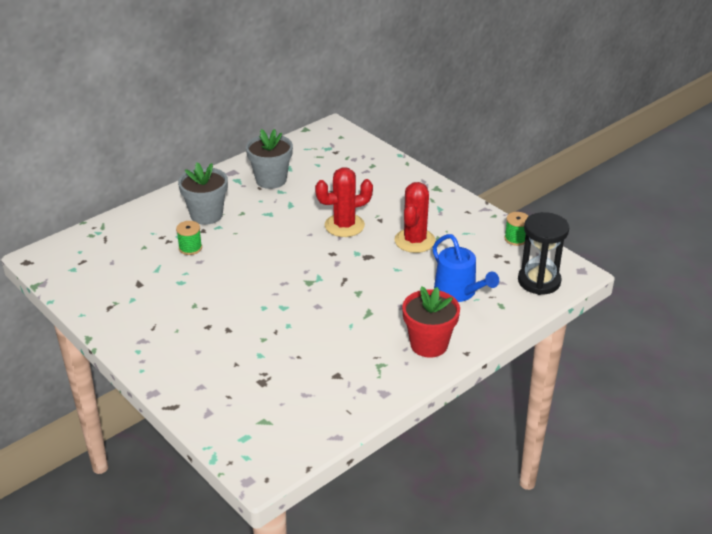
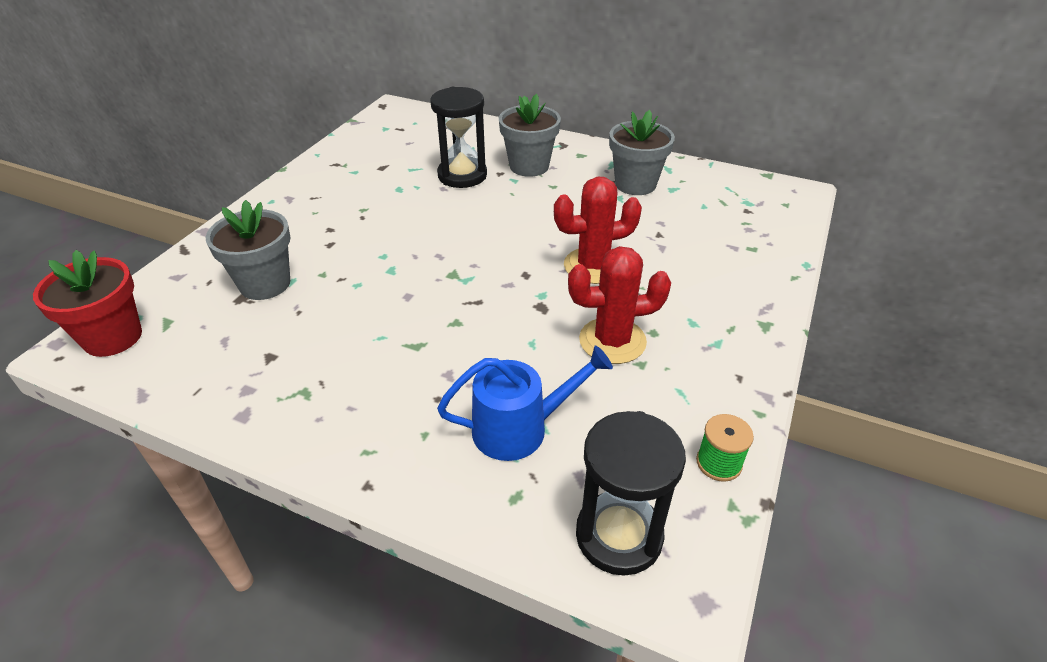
camera: 65 degrees right, 5 degrees up
green spool [176,221,202,255] -> black hourglass [430,87,487,188]
red cactus [315,168,373,237] -> red cactus turned 60 degrees counterclockwise [554,176,642,284]
red flower pot [402,286,460,358] -> red flower pot moved to [33,250,142,357]
blue watering can [433,234,499,302] -> blue watering can turned 135 degrees counterclockwise [437,346,613,461]
none -> grey flower pot [206,200,291,300]

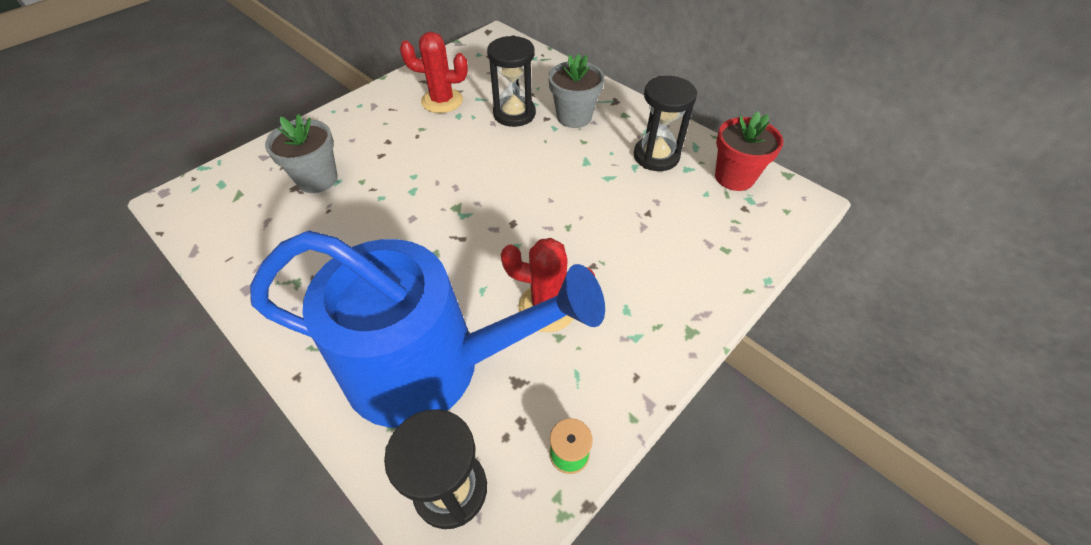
camera: 20 degrees right, 10 degrees up
red flower pot [33,250,142,357] -> red flower pot moved to [715,112,783,191]
blue watering can [437,346,613,461] -> blue watering can [250,230,605,428], size x2.17
red cactus [554,176,642,284] -> red cactus moved to [400,32,468,113]
grey flower pot [609,110,675,195] -> black hourglass [634,76,697,171]

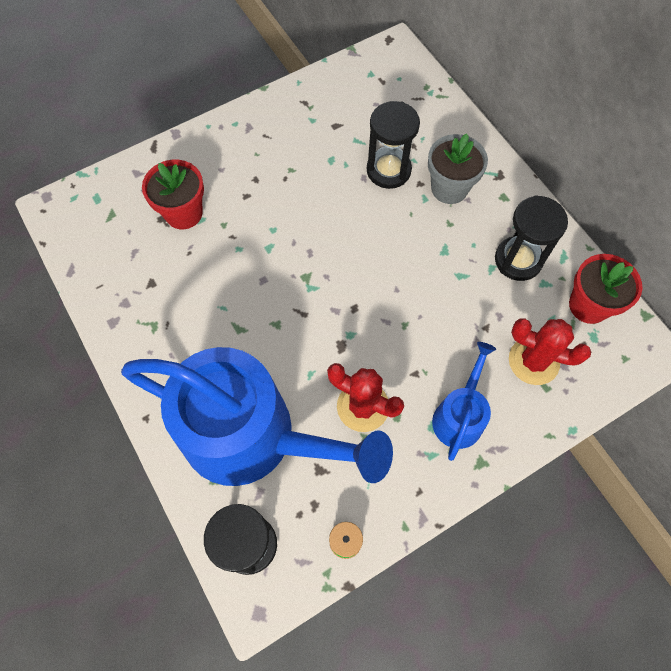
camera: 15 degrees right, 15 degrees up
grey flower pot [265,114,338,193] -> red flower pot [142,160,204,229]
red cactus [400,32,468,113] -> red cactus moved to [509,318,591,385]
none -> blue watering can [432,342,496,461]

